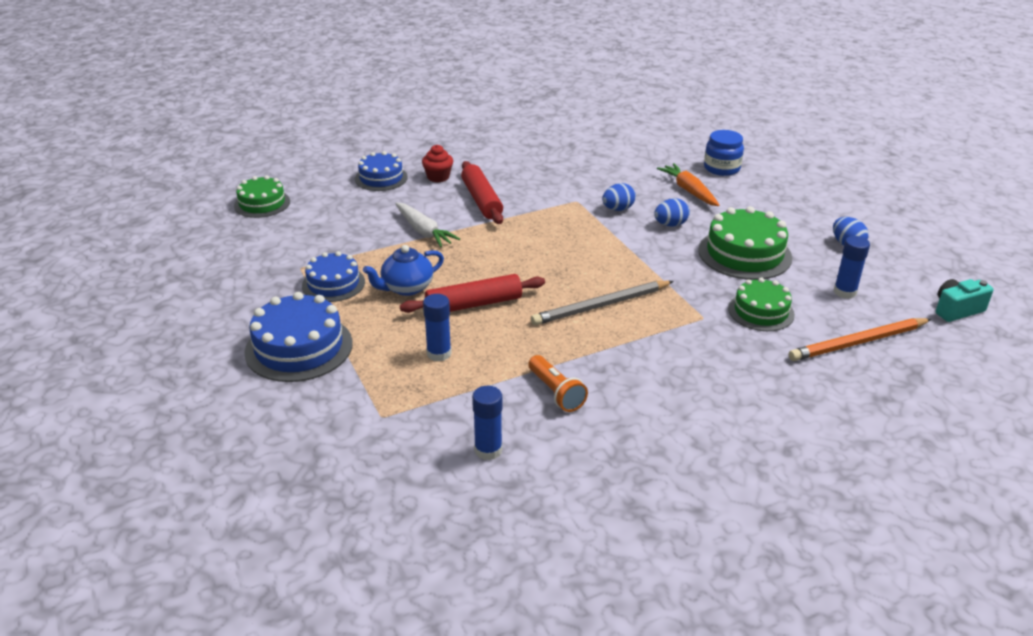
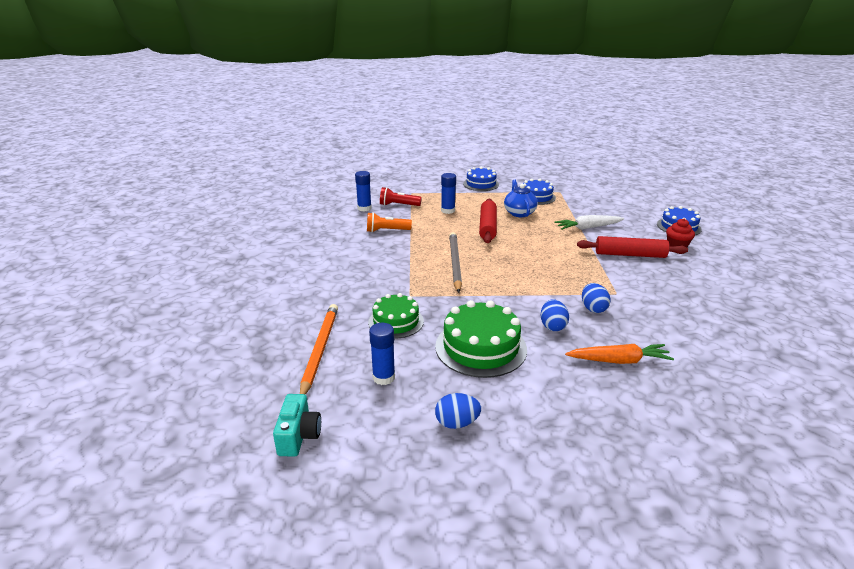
camera: 115 degrees right, 5 degrees down
green cake [234,175,290,218] -> none
blue cake [244,292,353,382] -> blue cake [463,166,499,191], size x0.65
blue jar [704,130,744,176] -> none
none -> red flashlight [380,187,422,206]

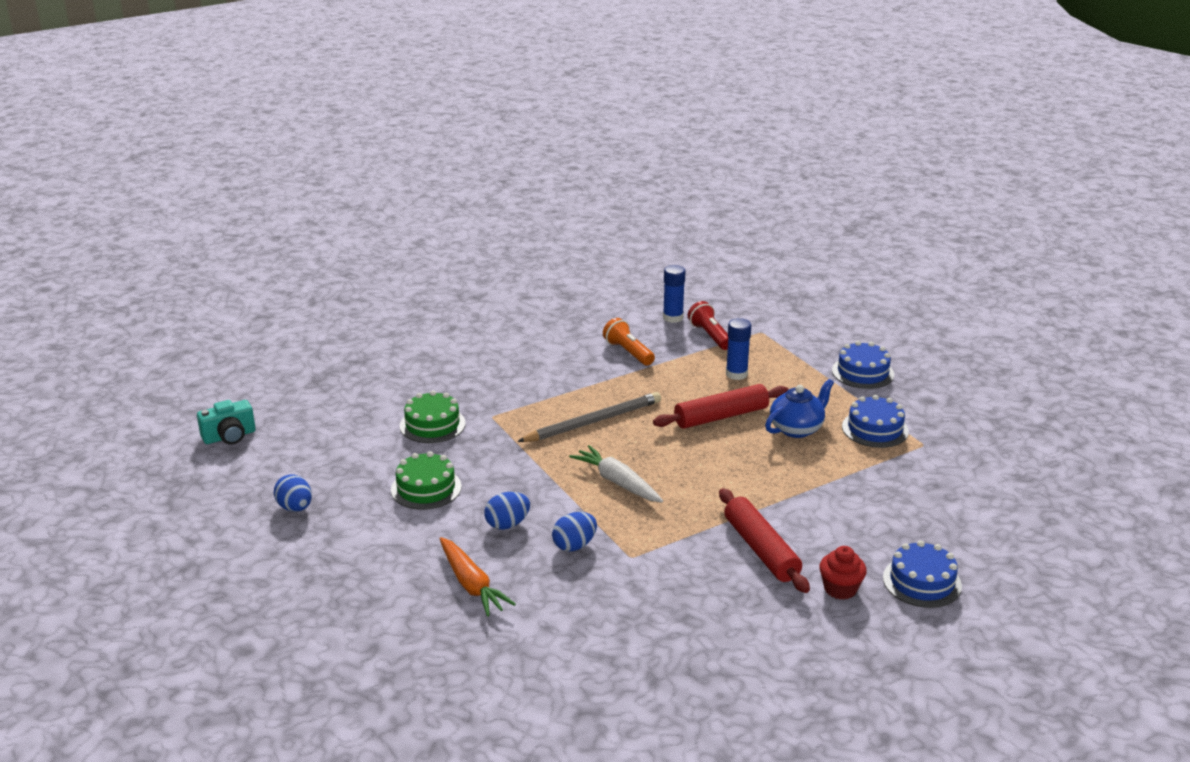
camera: 60 degrees right, 0 degrees up
orange pencil [300,304,338,395] -> none
blue glue stick [369,323,395,385] -> none
green cake [435,300,527,378] -> green cake [391,451,462,510], size x0.65
white carrot [555,215,624,230] -> white carrot moved to [569,445,663,502]

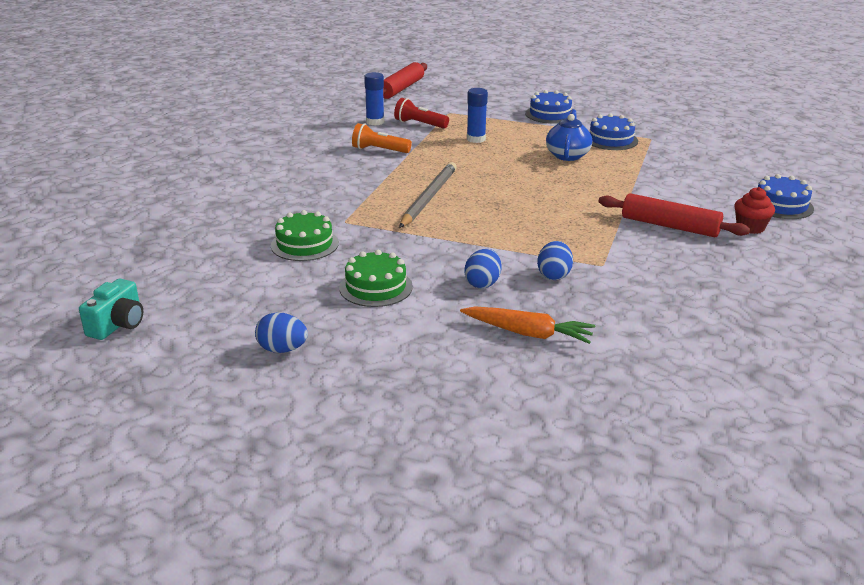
camera: 40 degrees left, 0 degrees up
white carrot [569,445,663,502] -> none
red rolling pin [653,384,789,429] -> red rolling pin moved to [383,62,427,99]

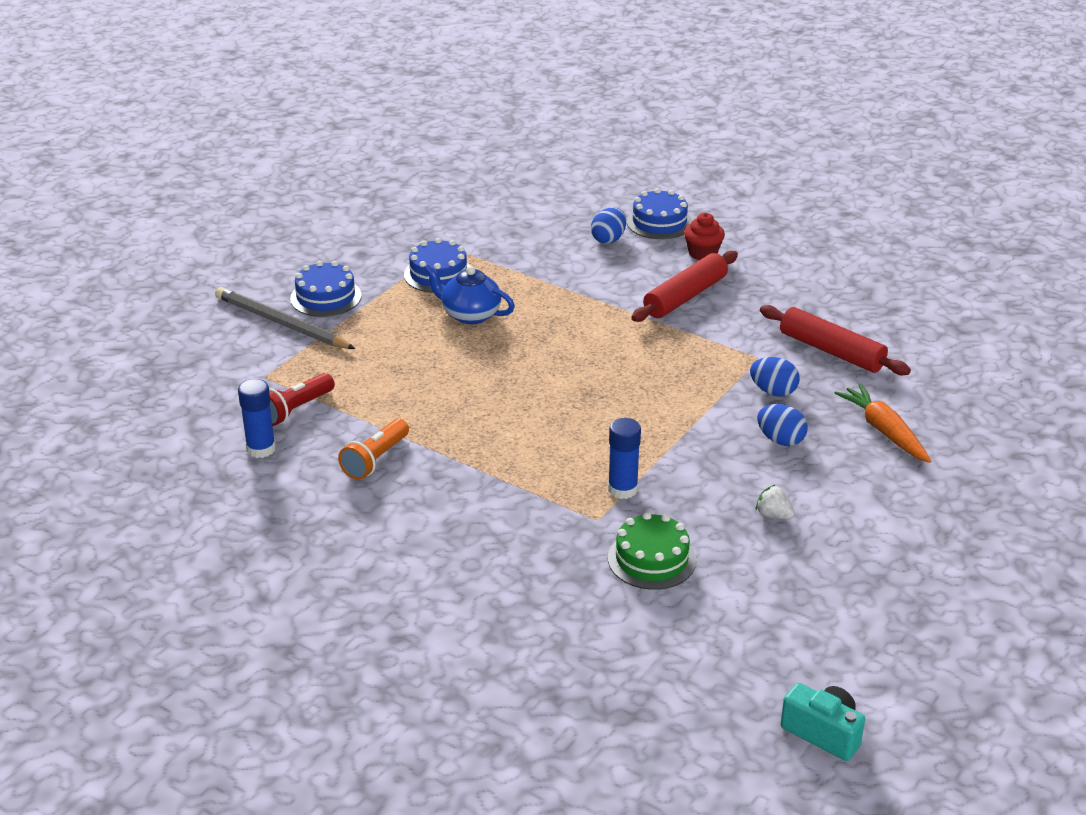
camera: 75 degrees left, 5 degrees up
blue egg [255,312,308,353] -> blue egg moved to [591,207,626,244]
green cake [339,250,413,307] -> white strawberry [756,484,795,519]
red rolling pin [383,62,427,99] -> red rolling pin moved to [760,305,911,375]
grey pencil [399,162,457,228] -> grey pencil moved to [215,287,355,349]
orange carrot [460,306,595,344] -> orange carrot turned 60 degrees counterclockwise [835,384,931,463]
blue glue stick [467,88,488,143] -> blue glue stick moved to [608,418,641,499]

